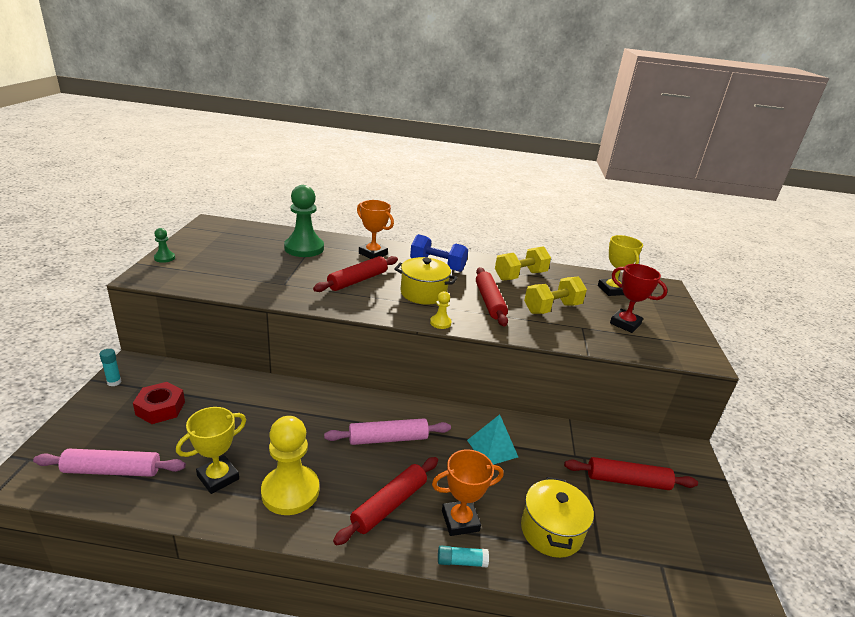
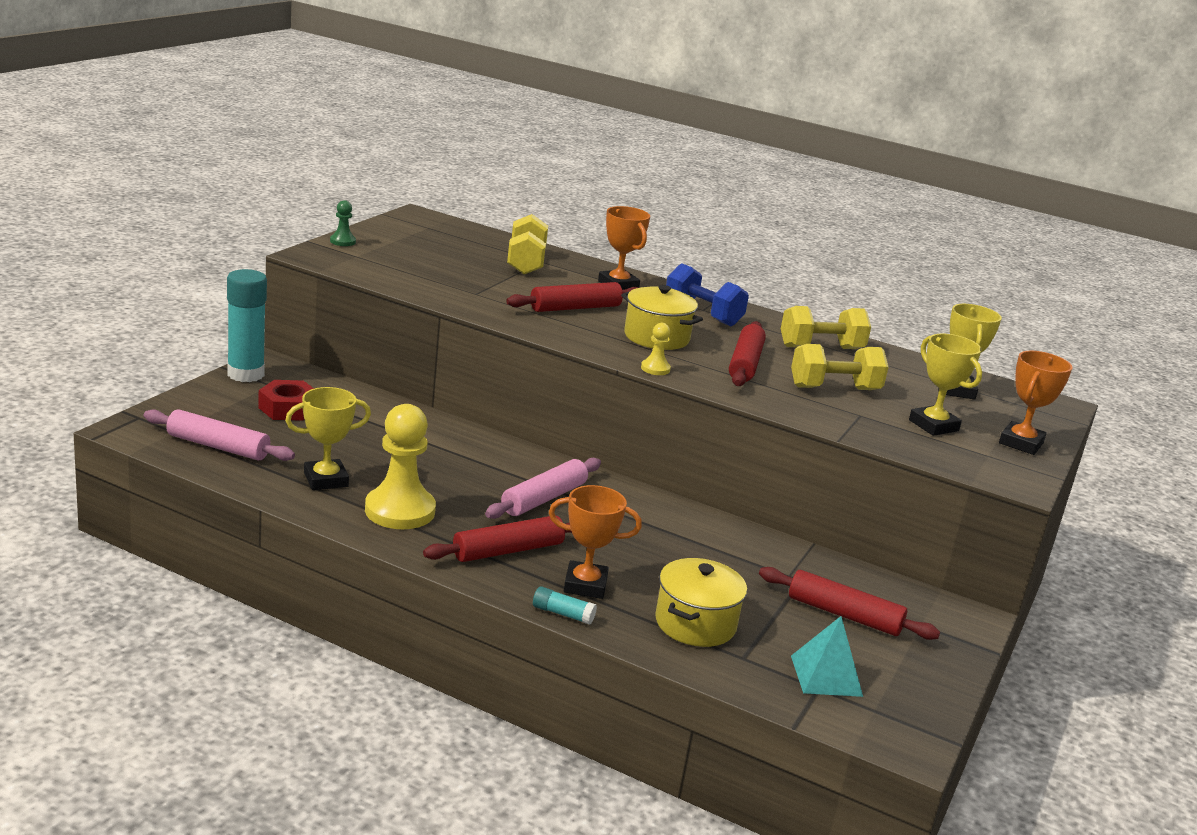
camera: 20 degrees right, 5 degrees down
turquoise glue stick [99,349,121,386] -> turquoise glue stick [227,269,267,382], size x2.24
green pawn [284,185,324,257] -> yellow dumbbell [507,214,548,274]
pink rolling pin [324,418,451,445] -> pink rolling pin turned 60 degrees counterclockwise [485,458,601,519]
turquoise pyramid [467,414,518,465] -> turquoise pyramid moved to [791,616,863,697]
red trophy [610,264,667,333] -> yellow trophy [909,334,982,436]
none -> orange trophy [999,351,1073,455]

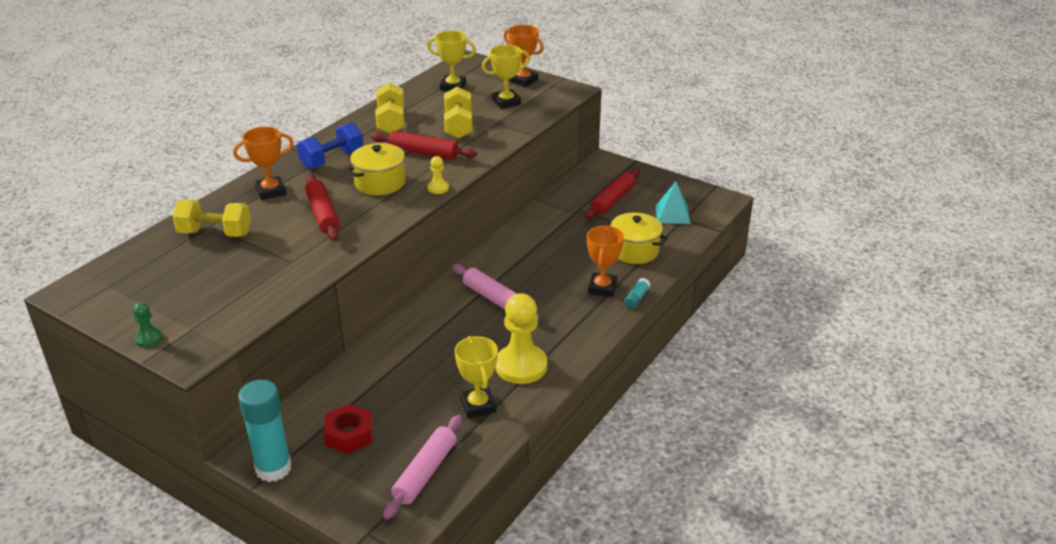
camera: 80 degrees left, 10 degrees up
red rolling pin [423,515,572,562] -> none

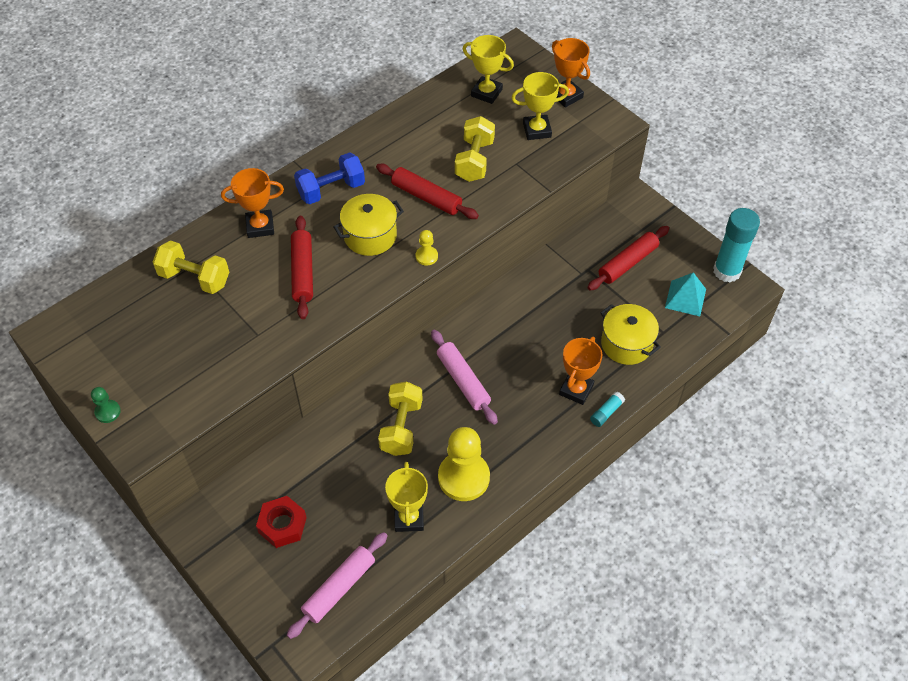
camera: 15 degrees right, 20 degrees up
turquoise glue stick [238,380,292,482] -> turquoise glue stick moved to [713,208,760,282]
yellow dumbbell [375,82,405,134] -> yellow dumbbell moved to [378,381,423,456]

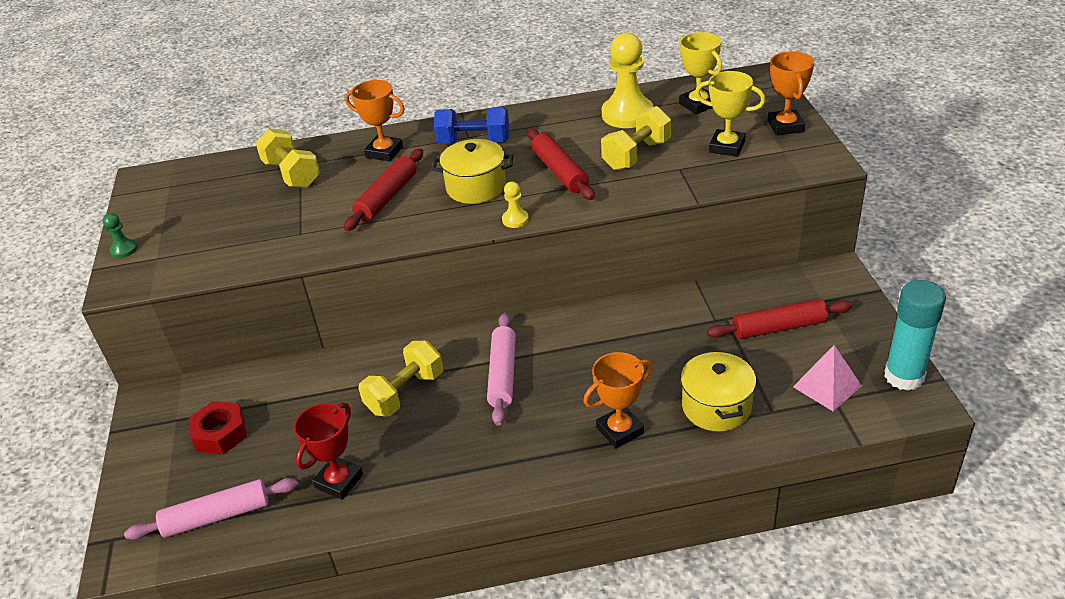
camera: 35 degrees right, 15 degrees down
yellow trophy [385,462,428,532] -> red trophy [293,403,363,500]
yellow pawn [438,427,490,501] -> yellow pawn moved to [602,32,654,128]
turquoise glue stick [590,392,625,427] -> none
turquoise pyramid [665,272,706,316] -> pink pyramid [793,345,862,411]

